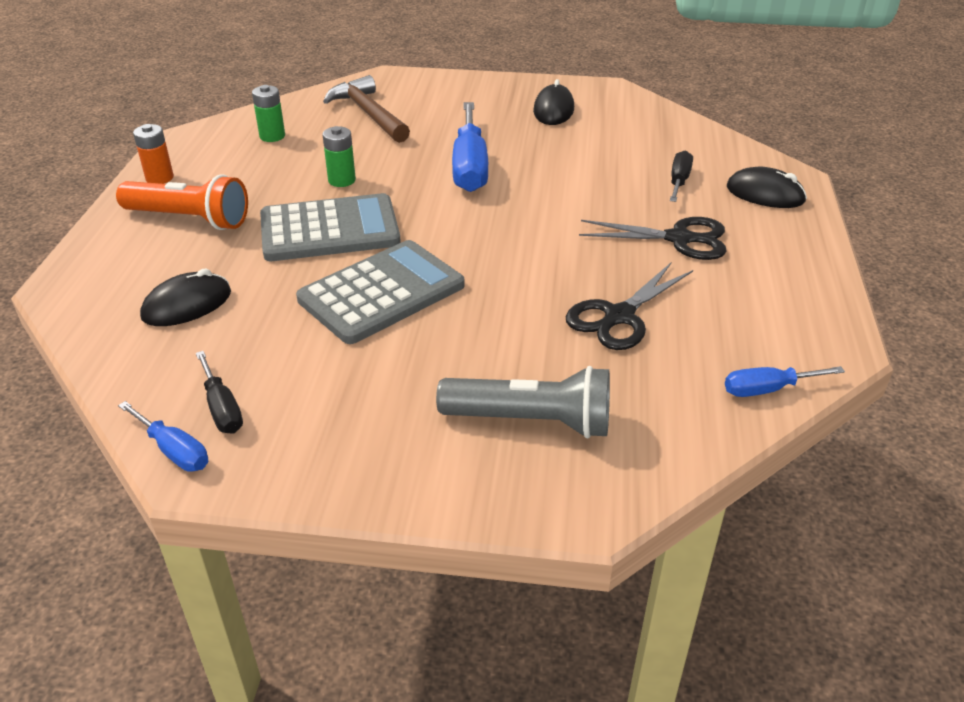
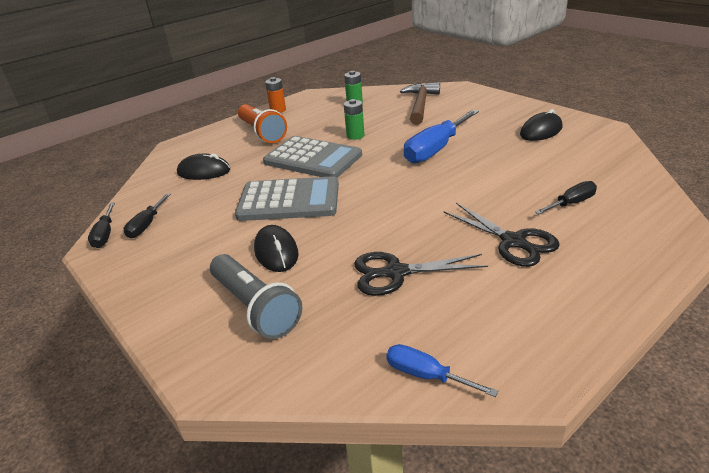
camera: 45 degrees right, 5 degrees down
blue screwdriver [118,401,208,472] -> black screwdriver [88,202,115,248]
black mouse [727,167,807,208] -> black mouse moved to [254,225,299,272]

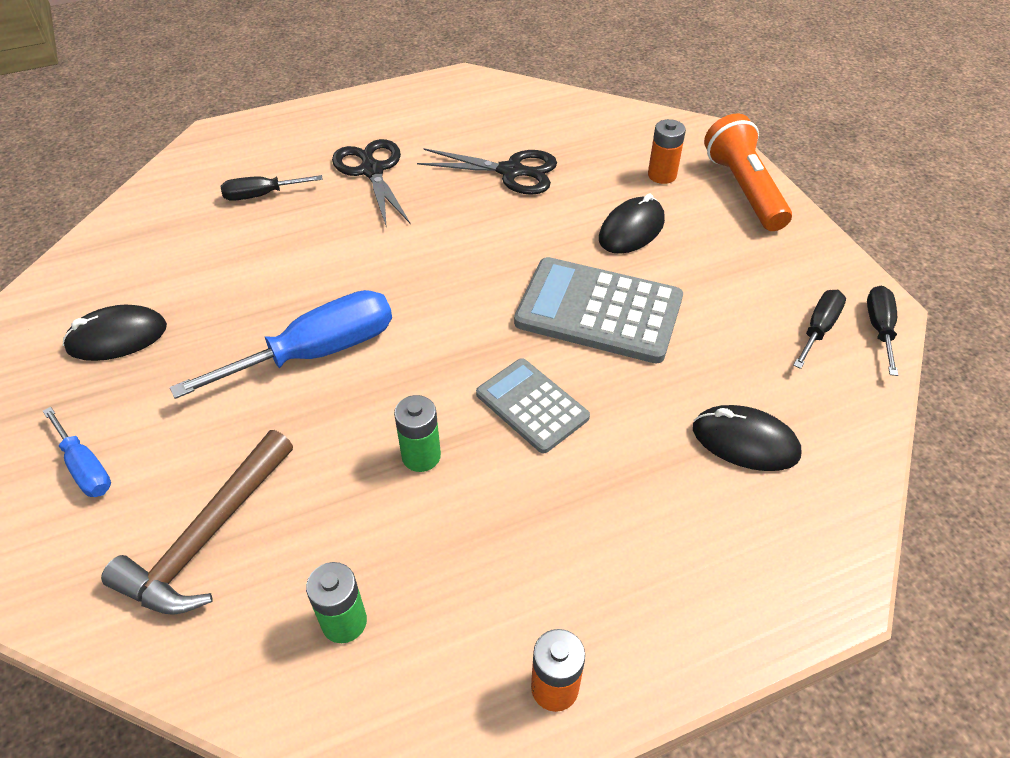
camera: 165 degrees left, 15 degrees up
grey flashlight [210,254,303,339] -> orange battery [648,119,686,184]
orange flashlight [238,104,287,143] -> orange flashlight moved to [704,114,792,231]
black mouse [254,225,299,272] -> black mouse turned 45 degrees clockwise [599,193,665,254]
grey calculator [263,136,362,178] -> grey calculator [476,358,590,454], size x0.61
blue screwdriver [386,344,498,397] -> blue screwdriver moved to [43,407,111,497]

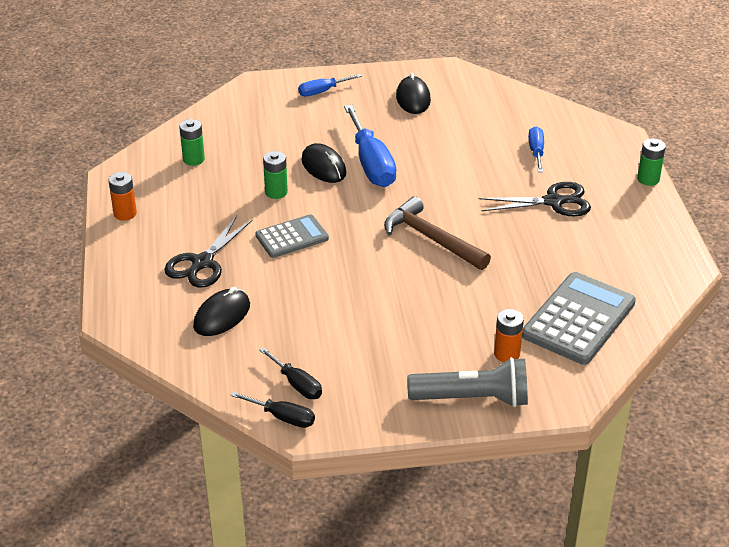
camera: 105 degrees right, 10 degrees down
brown hammer [101,430,293,615] -> brown hammer moved to [384,196,491,270]
black screwdriver [221,175,323,201] -> blue screwdriver [528,127,544,172]
black scissors [417,148,557,195] -> black scissors moved to [164,216,253,288]
grey calculator [514,257,683,363] -> grey calculator moved to [522,272,636,365]
black mouse [599,193,665,254] -> black mouse moved to [301,143,346,183]
orange flashlight [704,114,792,231] -> grey flashlight [407,357,528,407]
none -> green battery [637,138,666,186]

